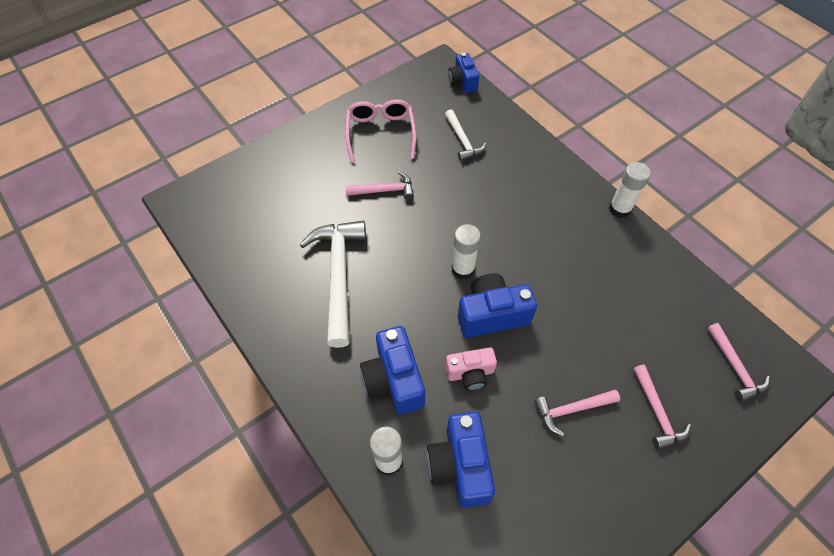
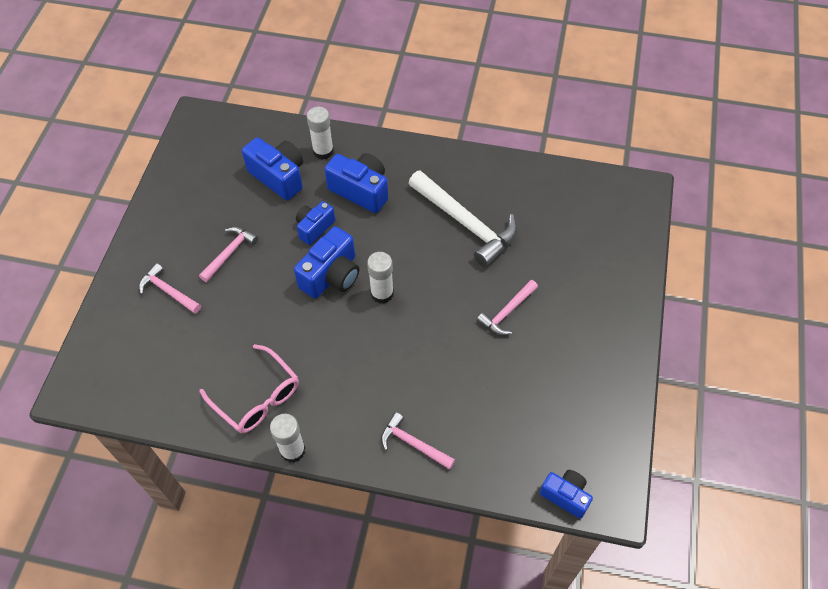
camera: 140 degrees right, 0 degrees up
pink glasses [345,99,416,163] -> pink glasses moved to [200,344,299,433]
white hammer [445,109,486,161] -> none
pink camera [445,347,497,391] -> blue camera [296,201,335,245]
pink hammer [707,323,770,402] -> pink hammer moved to [381,412,455,470]

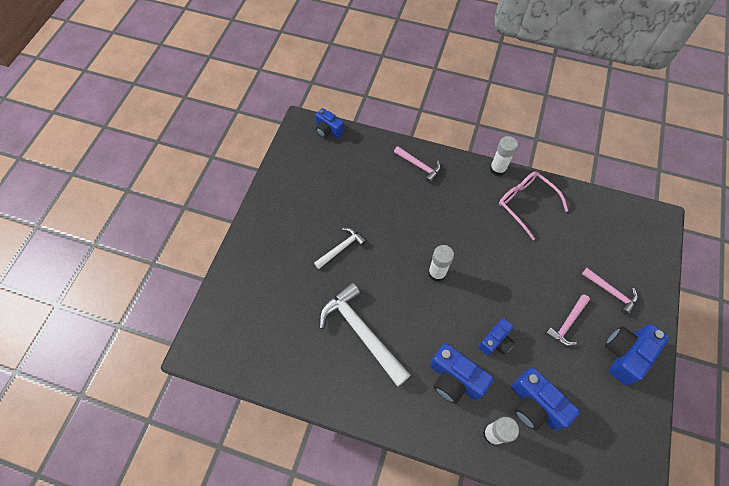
camera: 175 degrees left, 5 degrees up
blue camera [294,226,360,299] -> blue camera moved to [605,324,669,385]
pink hammer [477,280,538,335] -> white hammer [314,227,366,269]

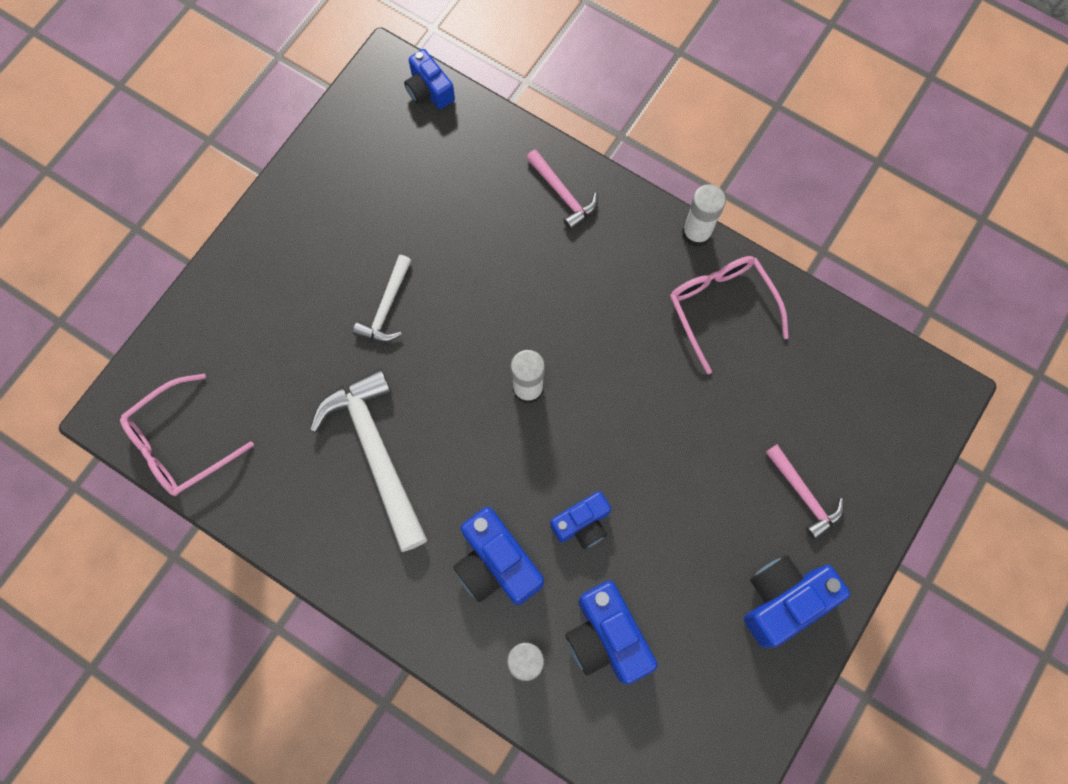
camera: 15 degrees right, 10 degrees up
white hammer [314,227,366,269] -> white hammer turned 135 degrees clockwise [353,255,412,342]
pink hammer [545,294,590,346] -> none
none -> pink glasses [120,374,254,496]

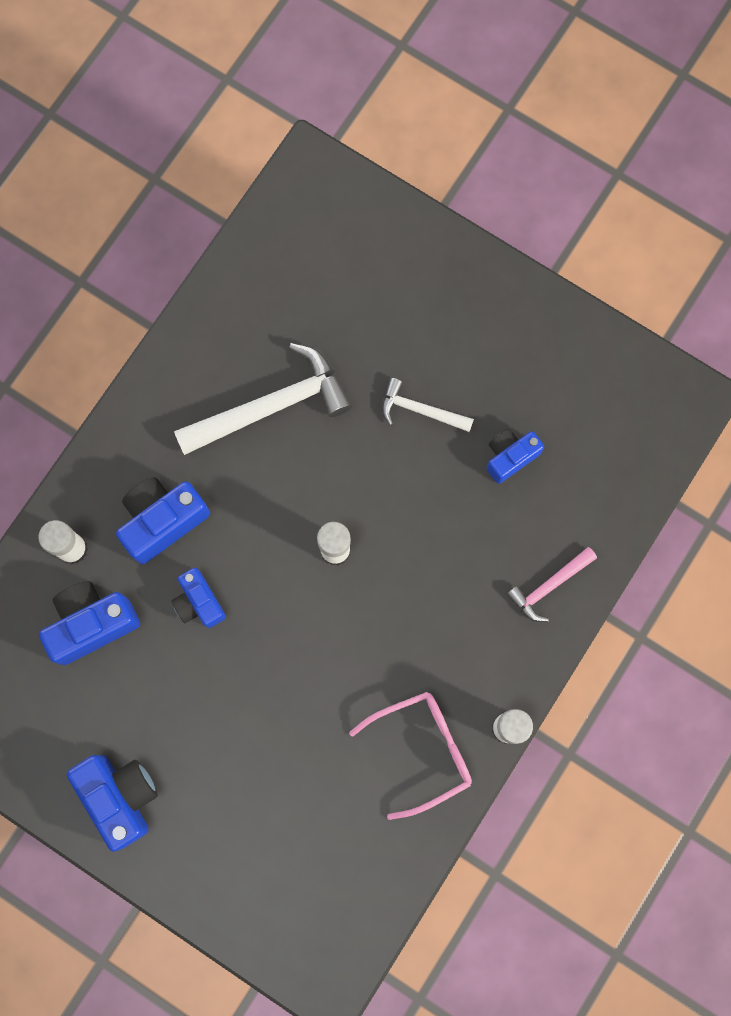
camera: 90 degrees right, 5 degrees up
pink glasses [120,374,254,496] -> none
blue camera [404,49,455,109] -> blue camera moved to [486,429,544,484]
pink hammer [766,444,844,540] -> none

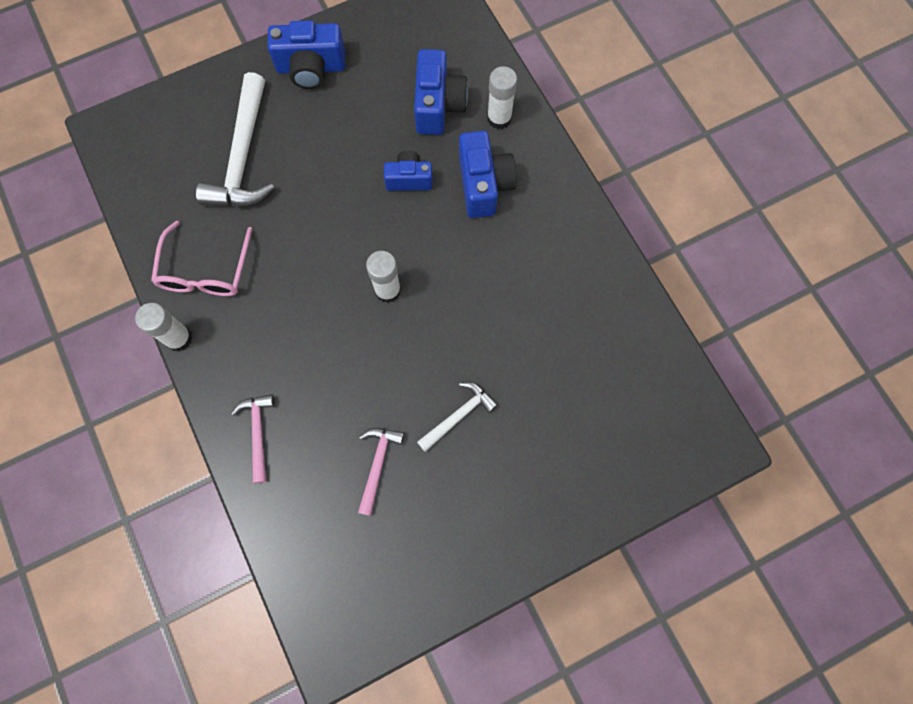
camera: 120 degrees right, 5 degrees down
white hammer [174,343,352,455] -> white hammer moved to [196,72,274,206]
blue camera [486,429,544,484] -> pink hammer [358,428,404,516]

